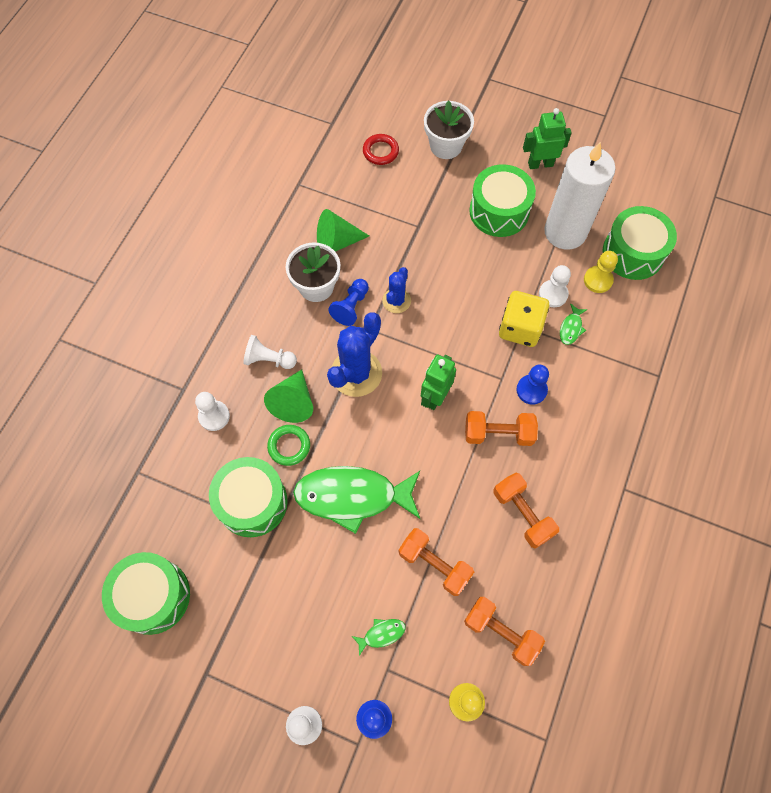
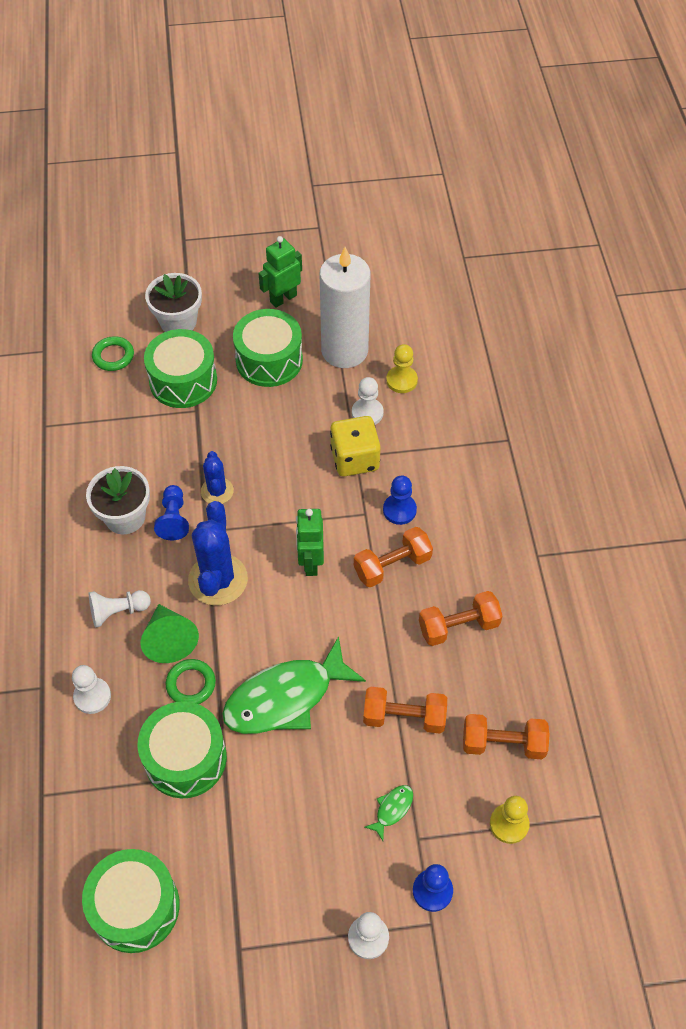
camera: 30 degrees left, 10 degrees down
green cone [317,209,369,252] -> none
red ring [363,134,399,165] -> green ring [92,336,134,371]
orange dumbbell [494,473,559,549] -> orange dumbbell turned 45 degrees counterclockwise [419,591,503,646]
green fish [560,303,588,345] -> none
green drum [603,206,677,280] -> green drum moved to [144,329,217,408]

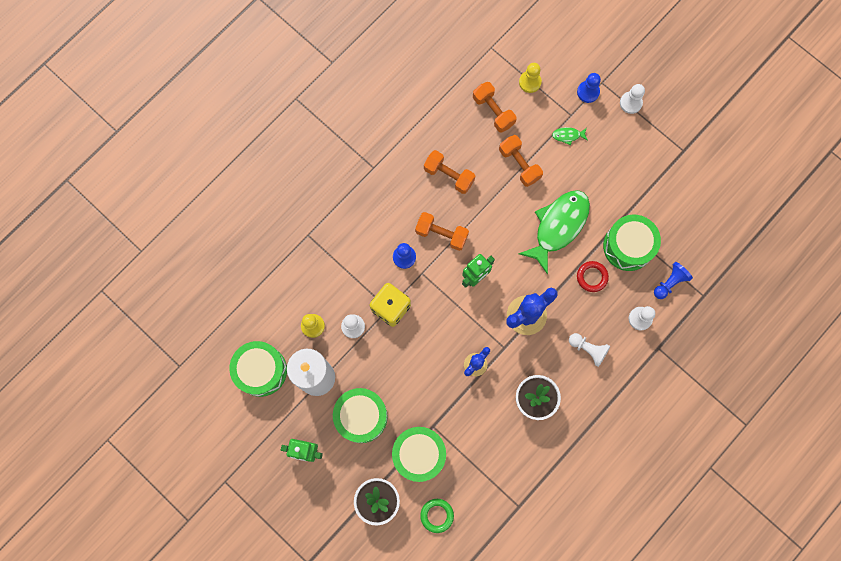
camera: 130 degrees left, 20 degrees up
green drum [82,849,180,953] -> green drum moved to [229,341,287,397]
green cone [141,604,199,663] -> none
blue pawn [154,485,189,541] -> blue pawn moved to [654,262,693,299]
green ring [166,659,216,704] -> red ring [577,261,609,292]
green fish [222,636,366,734] -> green fish turned 75 degrees counterclockwise [518,190,590,274]

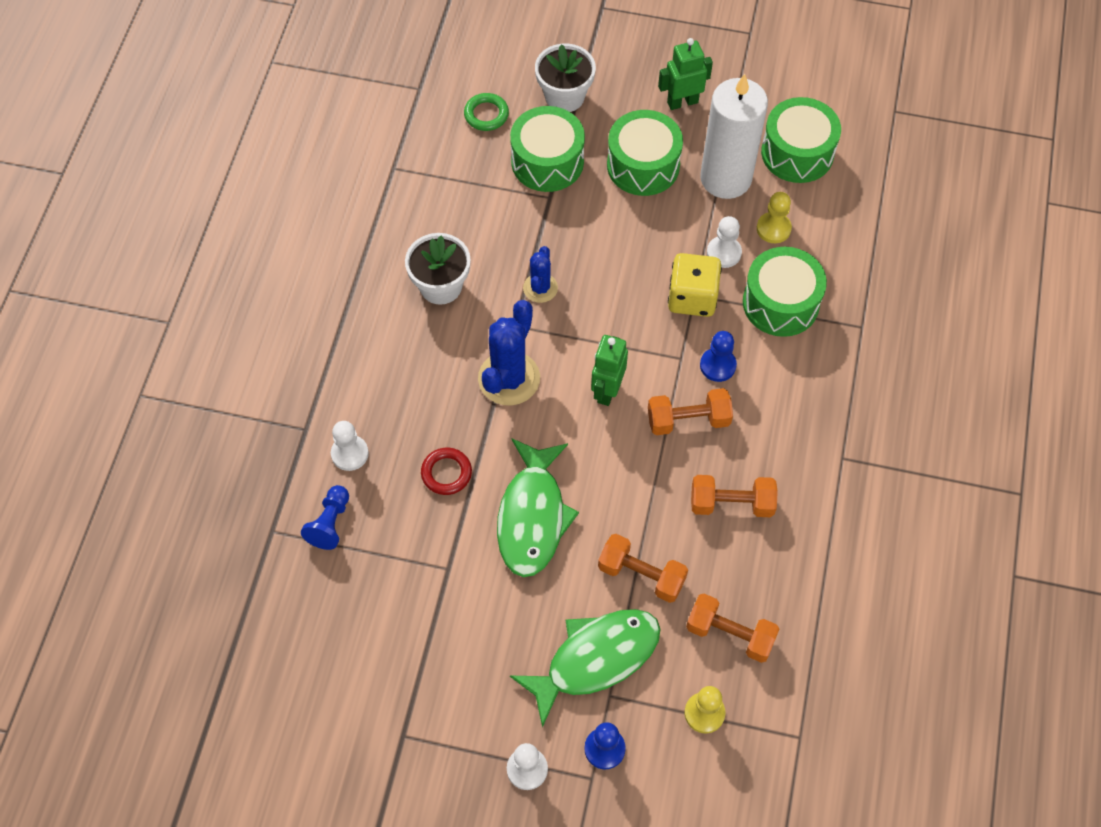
camera: 150 degrees right, 15 degrees down
green fish [552,127,588,145] -> green fish [510,609,661,727], size x2.50
white pawn [569,333,610,367] -> none
green drum [603,215,661,271] -> green drum moved to [743,247,827,337]

